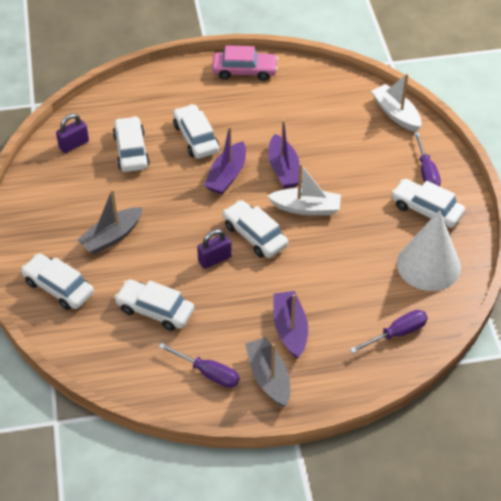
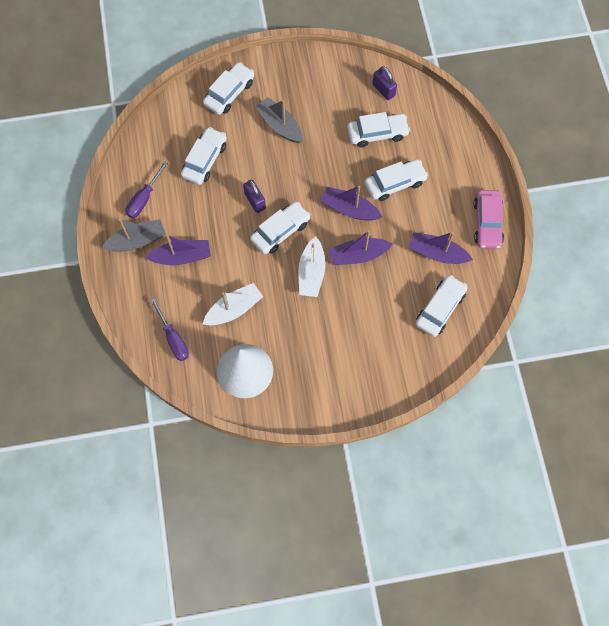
camera: 90 degrees right, 20 degrees up
white boat [371,73,421,132] -> white boat moved to [203,283,263,325]
white car [391,179,465,228] -> white car moved to [415,275,467,337]
purple screwdriver [414,132,441,186] -> none
none -> purple boat [408,232,473,264]

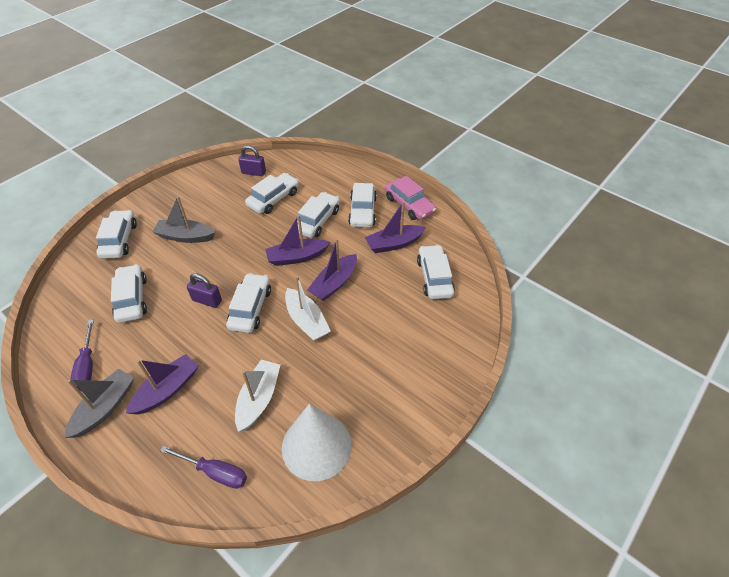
camera: 40 degrees left, 20 degrees down
none -> white car [348,183,377,228]

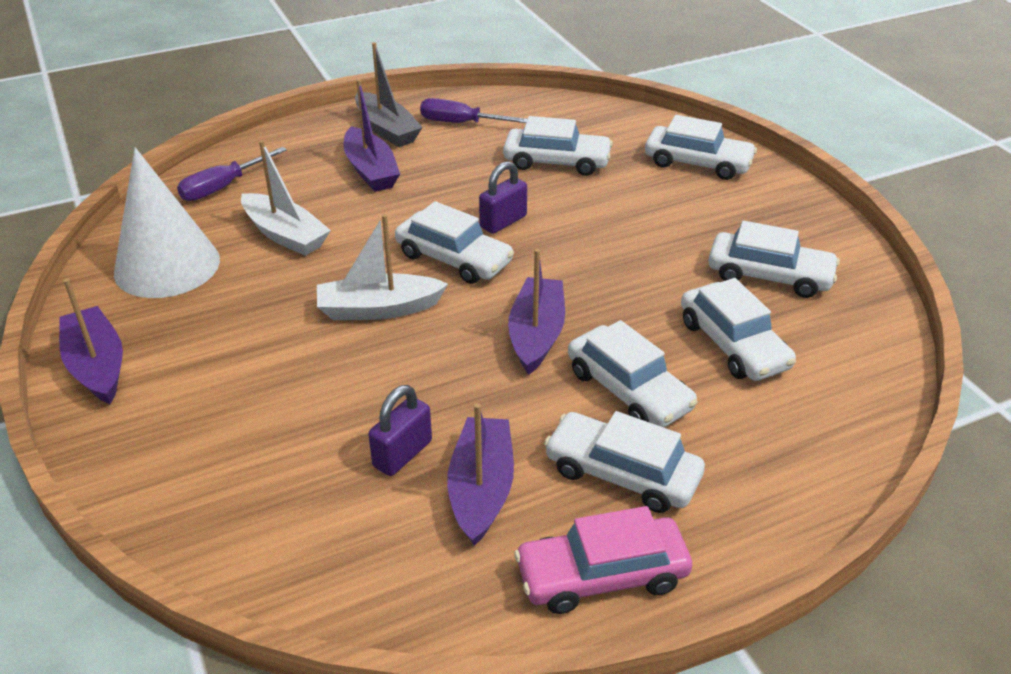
camera: 115 degrees right, 10 degrees down
grey boat [152,196,216,243] -> none
purple padlock [238,145,266,176] -> purple padlock moved to [368,385,432,476]
purple boat [307,238,357,301] -> purple boat moved to [59,278,123,404]
white car [417,245,455,299] -> white car moved to [708,221,840,298]

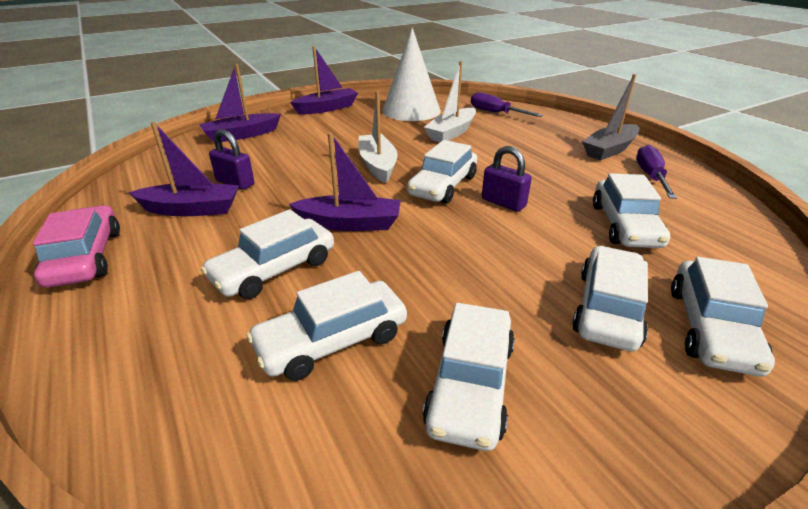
camera: 85 degrees right, 5 degrees down
purple boat [343,79,400,192] -> purple boat moved to [199,64,281,142]
white car [544,411,705,513] -> white car moved to [572,246,648,351]

